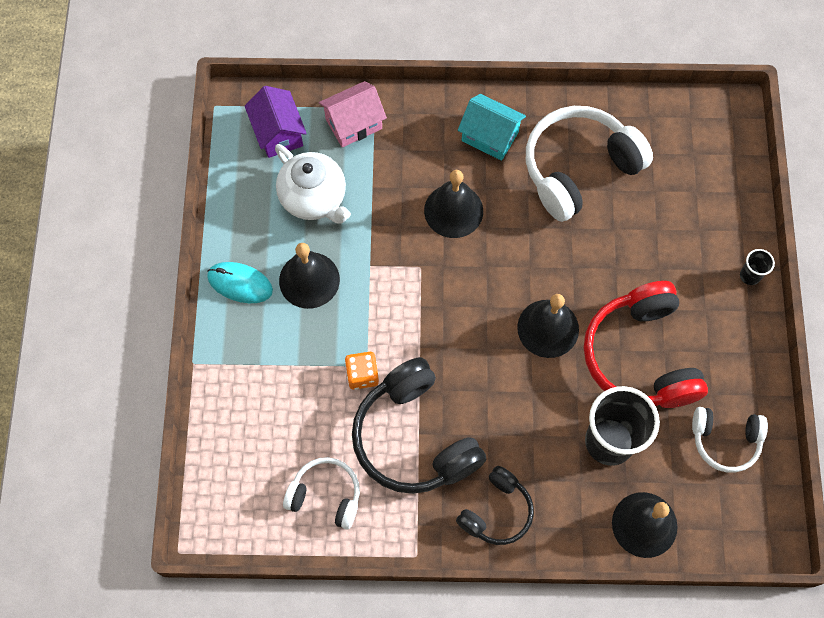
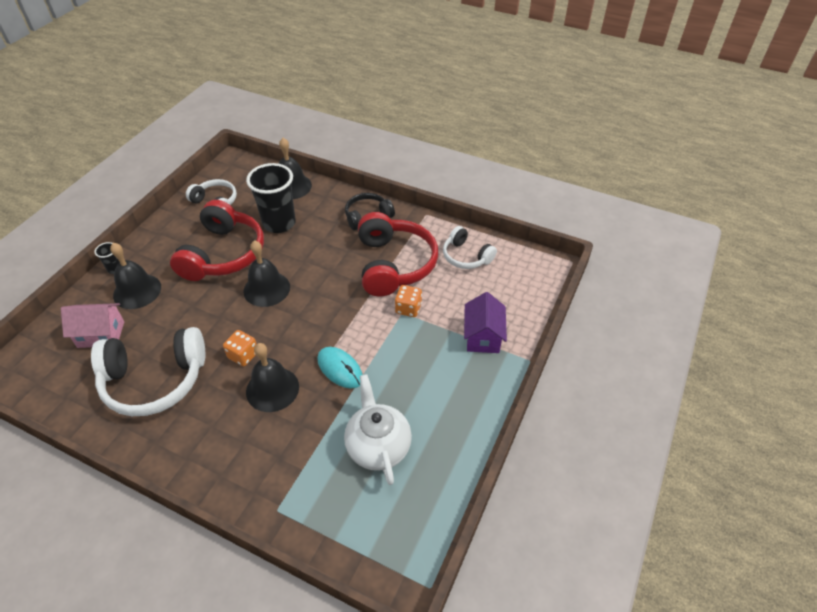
camera: 155 degrees left, 20 degrees down
turquoise mouse [207,262,273,303] -> turquoise mouse moved to [317,347,363,388]
purple house [245,86,307,158] -> purple house moved to [464,292,507,353]
black bell [279,243,340,309] -> black bell moved to [110,243,161,309]
pink house [319,81,387,147] -> pink house moved to [61,303,124,348]
black headphones [352,357,487,494] -> red headphones [358,212,438,296]
turquoise house [458,94,526,161] -> none
none -> orange dice [223,330,256,366]

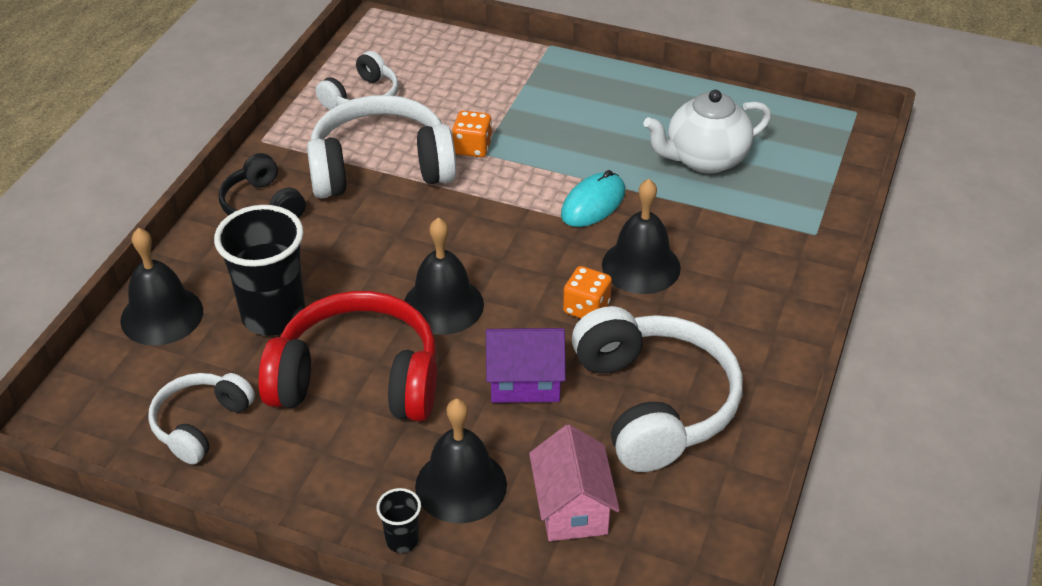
camera: 95 degrees left, 5 degrees down
red headphones [358,212,438,296] -> white headphones [307,95,457,198]
purple house [464,292,507,353] -> purple house moved to [486,328,566,403]

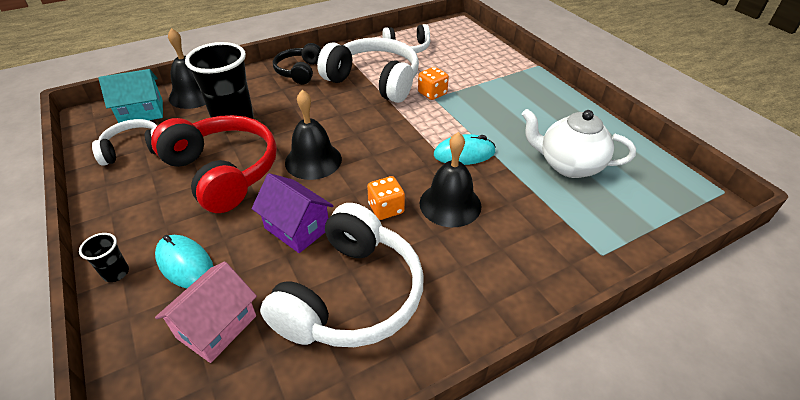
camera: 40 degrees right, 0 degrees up
black bell [415,399,507,524] -> turquoise mouse [155,235,213,288]
none -> turquoise house [98,69,163,123]

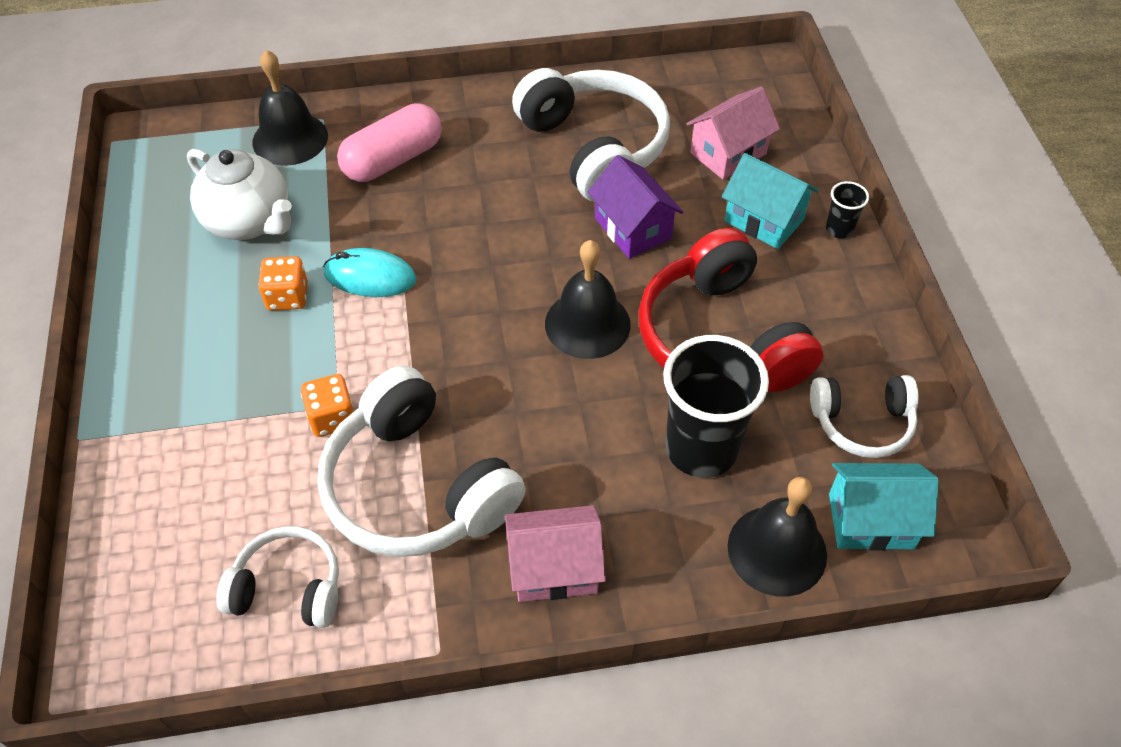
camera: 160 degrees left, 10 degrees up
turquoise mouse [155,235,213,288] -> turquoise house [722,153,818,249]
white headphones [260,203,423,347] -> white headphones turned 105 degrees clockwise [512,68,670,202]
black headphones [273,43,321,84] -> pink house [505,505,606,602]
orange dice [367,176,405,220] -> orange dice moved to [258,256,308,311]
black bell [420,132,481,227] -> black bell moved to [252,50,328,166]
none -> pink capsule [337,103,442,182]

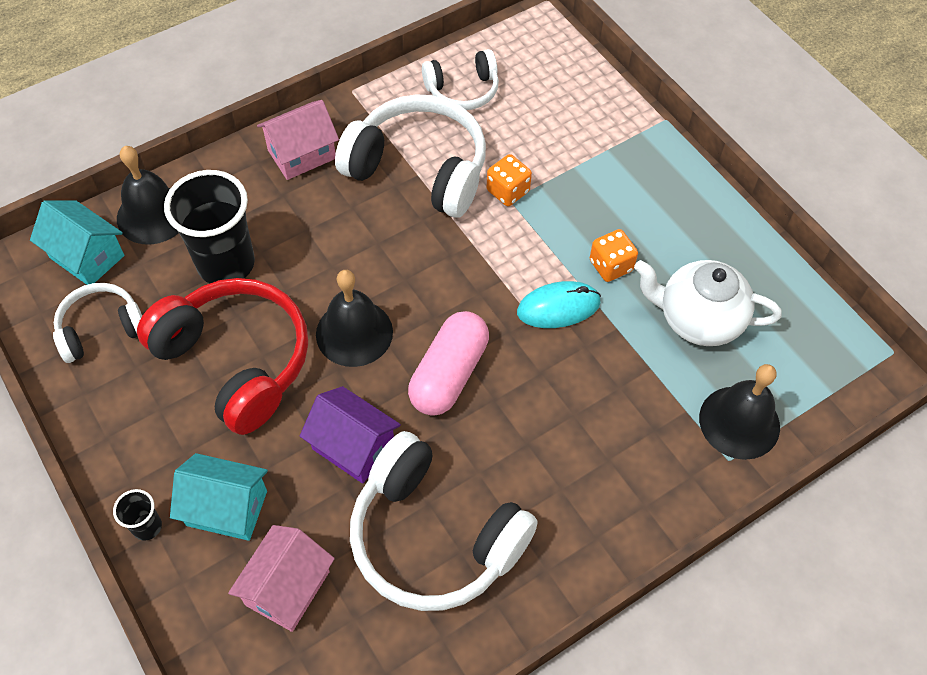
camera: 155 degrees right, 5 degrees up
pink capsule [337,103,442,182] -> pink capsule moved to [408,311,489,416]
turquoise house [829,463,939,551] -> turquoise house turned 60 degrees clockwise [30,200,124,285]

